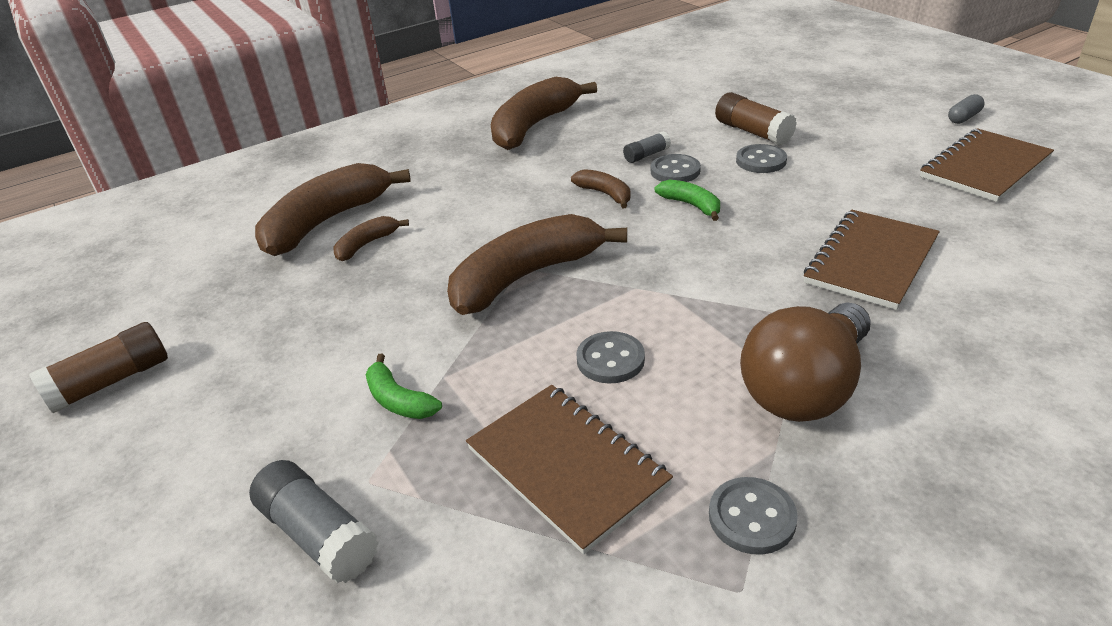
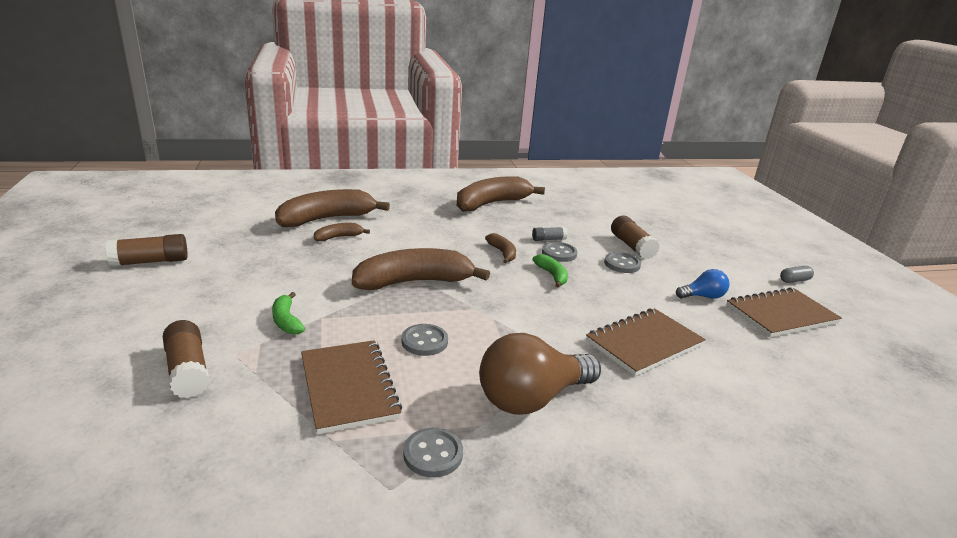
camera: 15 degrees right, 10 degrees down
grey glue stick [249,460,379,583] -> brown glue stick [163,320,210,398]
none -> blue light bulb [676,269,730,299]

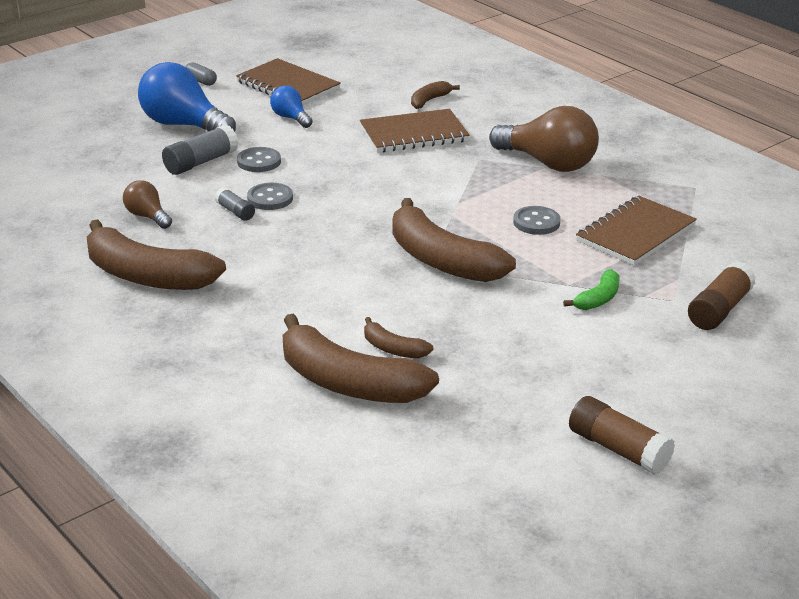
camera: 115 degrees left, 5 degrees up
grey button [403,428,463,478] -> none
brown banana [485,233,516,263] -> brown banana moved to [411,81,460,109]
green banana [533,254,568,287] -> none
brown notebook [586,308,706,376] -> brown notebook turned 45 degrees counterclockwise [360,109,470,153]
brown glue stick [611,215,660,259] -> grey glue stick [162,124,238,175]
none -> brown light bulb [123,180,172,229]
none -> blue light bulb [138,62,236,132]

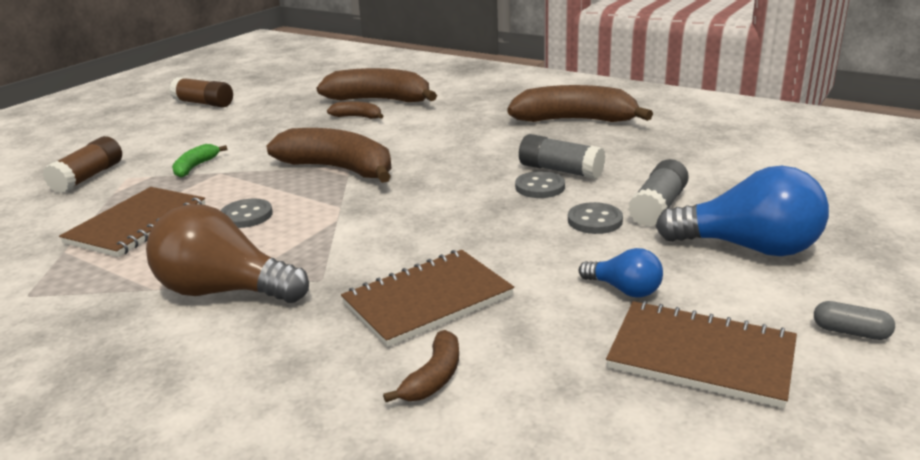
camera: 165 degrees right, 5 degrees down
brown light bulb [123,180,172,229] -> none
grey glue stick [215,188,255,221] -> grey glue stick [519,134,605,179], size x1.72

